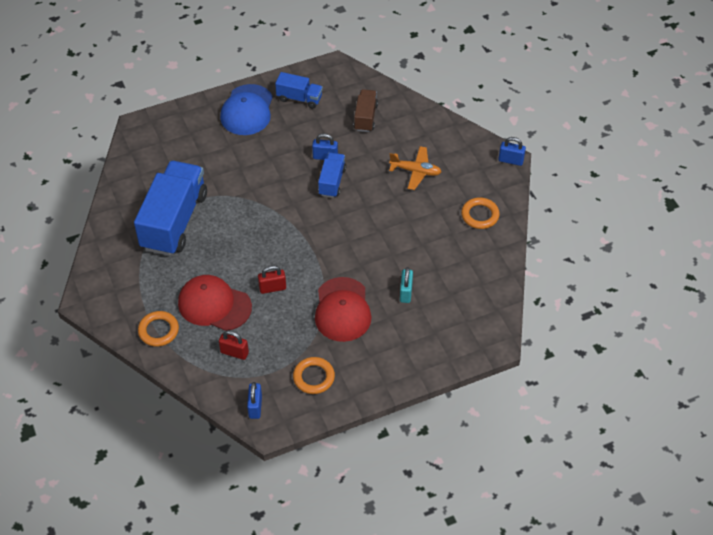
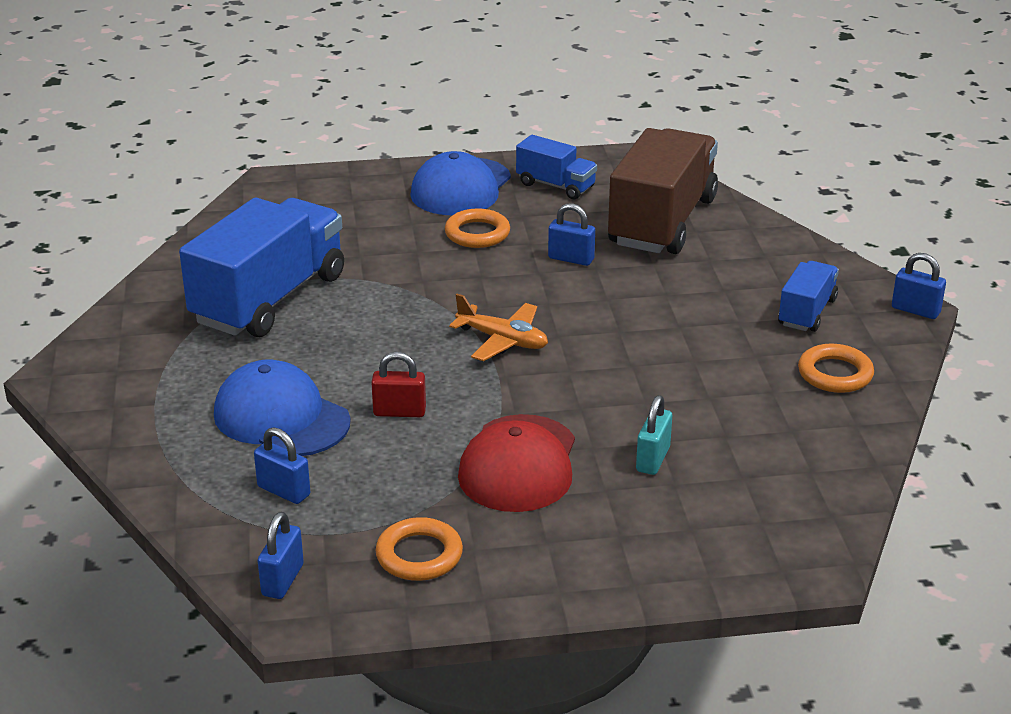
camera: 15 degrees right, 20 degrees down
orange ring [138,311,179,347] -> orange ring moved to [445,208,510,248]
red cap [178,275,252,331] -> blue cap [214,360,350,456]
red padlock [219,330,249,360] -> blue padlock [254,427,310,504]
blue truck [318,152,346,198] -> blue truck moved to [778,261,839,332]
brown truck [354,89,378,132] -> brown truck [608,128,718,254], size x2.01
orange plane [389,146,441,190] -> orange plane moved to [449,294,548,361]

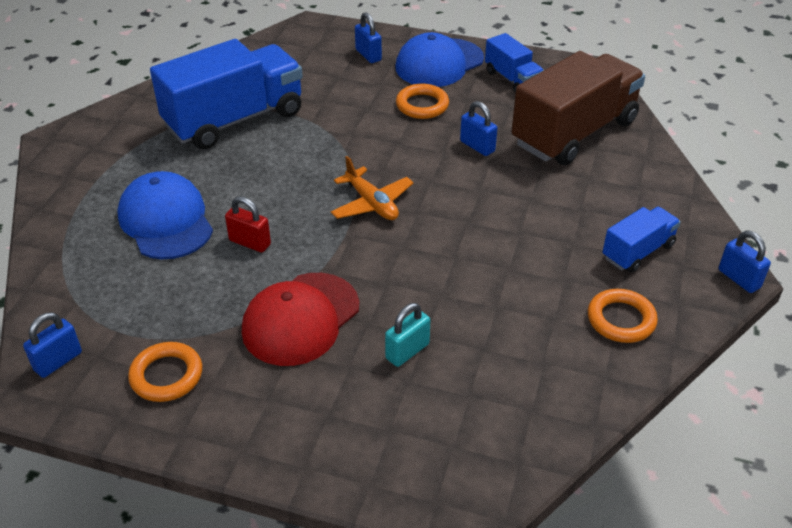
camera: 25 degrees right, 10 degrees up
blue padlock [254,427,310,504] -> blue padlock moved to [355,12,382,63]

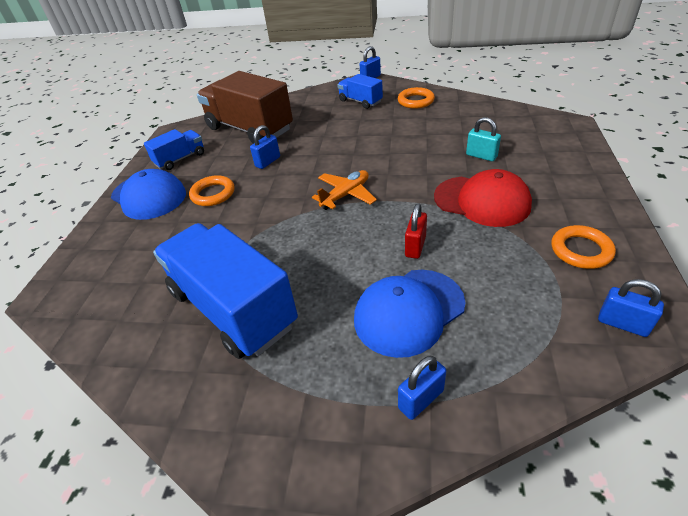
camera: 95 degrees left, 0 degrees up
blue padlock [355,12,382,63] -> blue padlock moved to [398,356,446,420]

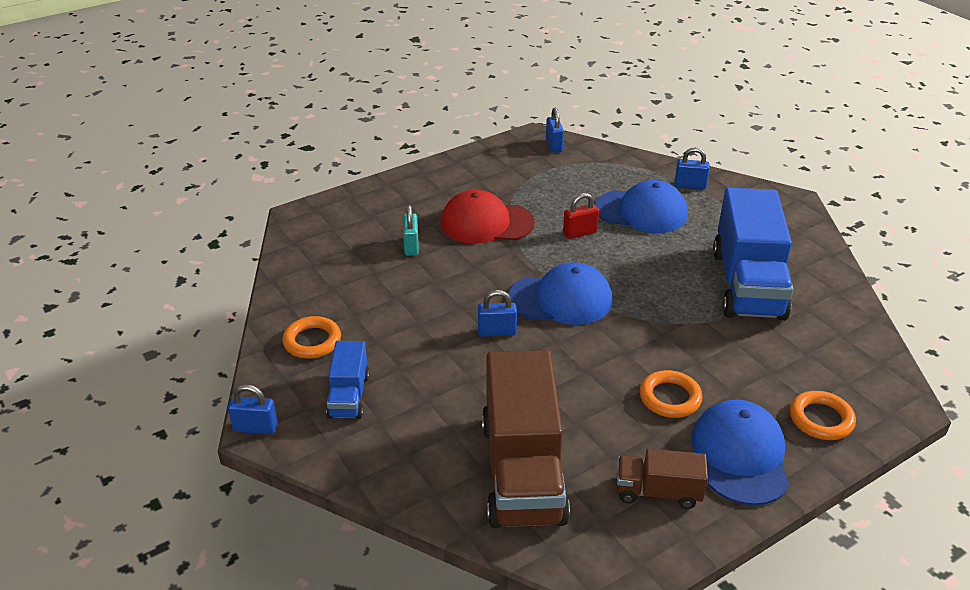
camera: 135 degrees left, 5 degrees down
blue truck [144,129,204,170] -> brown truck [617,449,708,509]
blue padlock [250,125,280,169] -> blue padlock moved to [478,290,517,337]
orange plane [312,170,377,210] -> blue cap [509,262,612,325]
red cap [434,169,532,227] -> red cap turned 75 degrees counterclockwise [441,189,535,244]
orange ring [551,225,616,269] -> orange ring moved to [790,391,856,440]

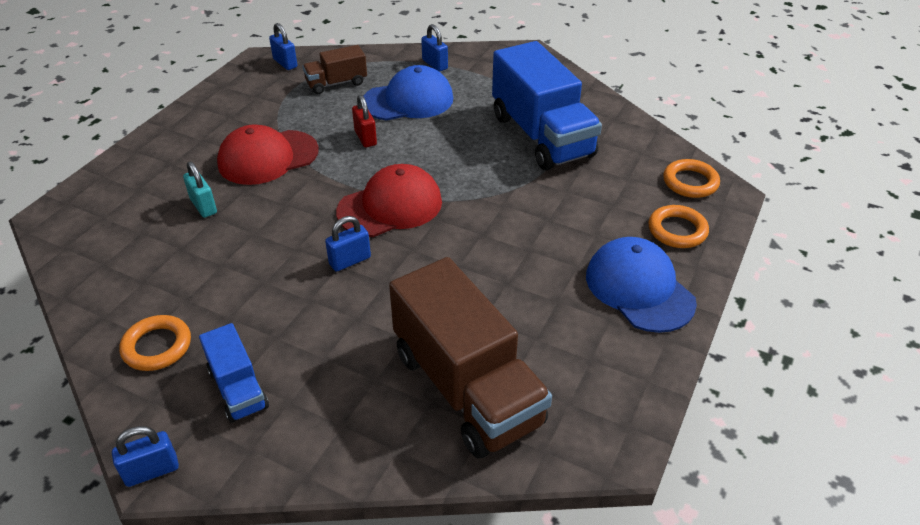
camera: 30 degrees left, 5 degrees up
blue cap [509,262,612,325] -> red cap [336,164,442,237]
red padlock [563,193,599,239] -> red padlock turned 60 degrees counterclockwise [352,95,377,147]
brown truck [617,449,708,509] -> brown truck moved to [303,45,367,94]
orange ring [640,370,703,418] -> orange ring moved to [663,159,720,198]
blue padlock [674,147,710,190] -> blue padlock turned 75 degrees clockwise [421,24,448,72]

